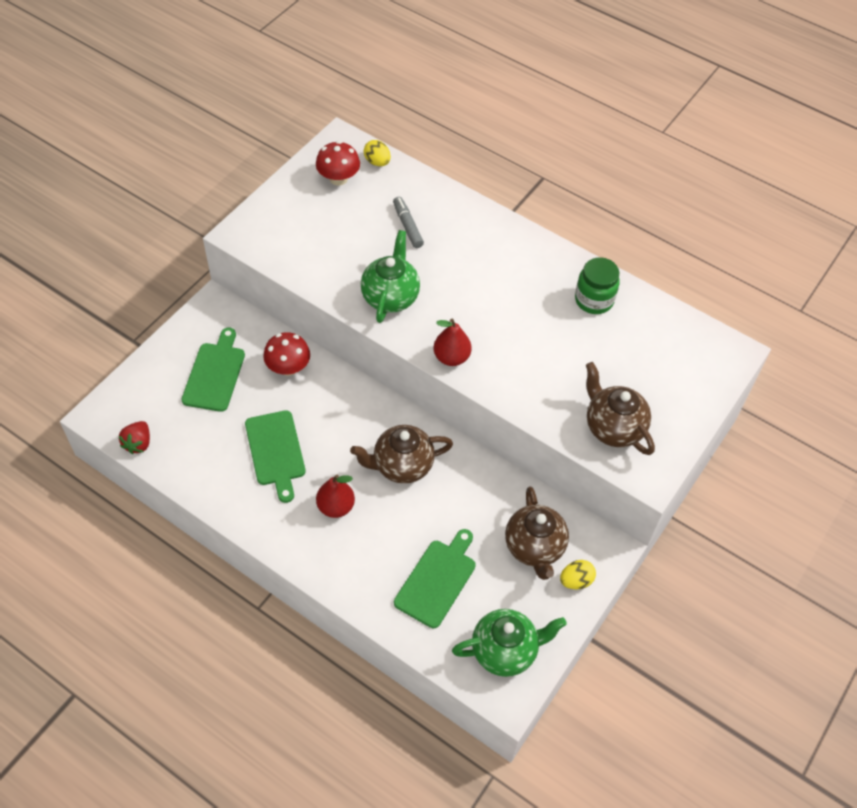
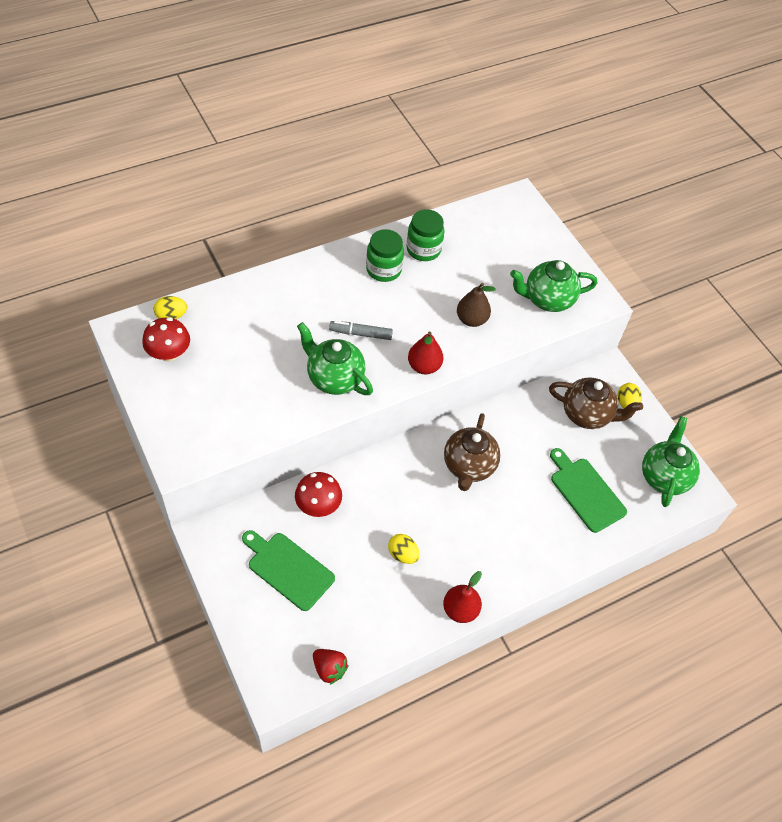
camera: 65 degrees left, 0 degrees up
green cutting board [245,410,306,503] -> yellow egg [388,534,420,564]
red pear [316,475,355,518] -> red pear moved to [443,571,482,623]
grey marker [393,197,424,248] -> grey marker moved to [329,321,393,340]
brown teapot [586,362,655,455] -> green teapot [510,260,597,312]
none -> green jar [366,229,404,282]
none -> brown pear [457,283,496,327]

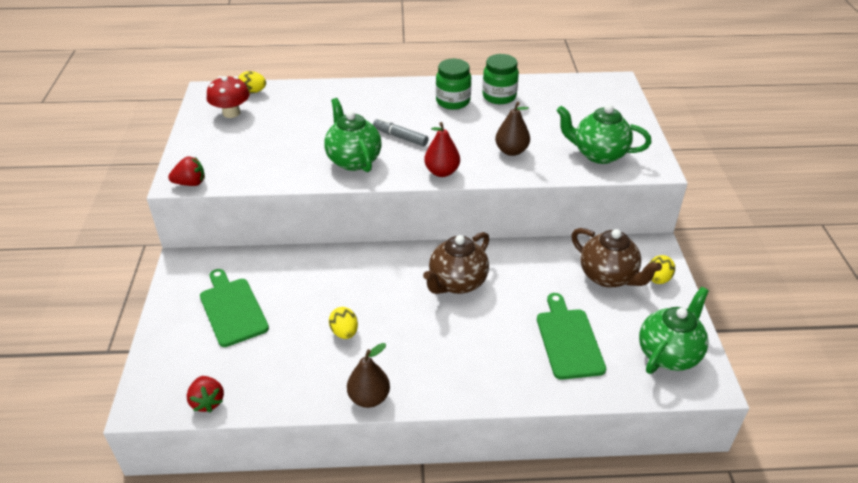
camera: 30 degrees right, 15 degrees down
red mushroom [295,472,342,517] -> none
red pear [443,571,482,623] -> brown pear [347,343,390,408]
none -> red strawberry [168,156,205,186]

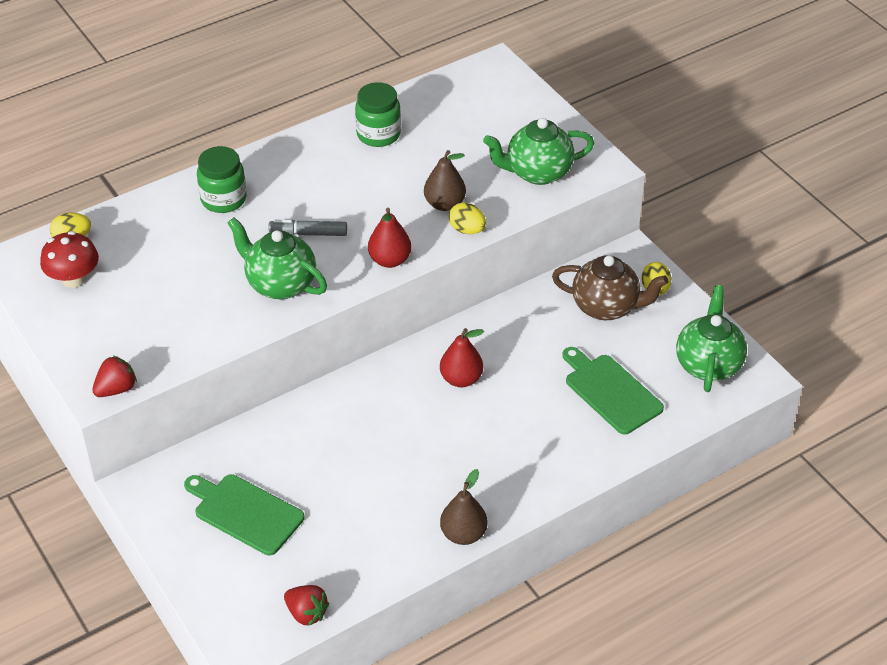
camera: 30 degrees left, 5 degrees up
yellow egg [329,307,358,339] -> yellow egg moved to [449,202,486,234]
brown teapot [423,232,489,294] -> red pear [440,328,484,387]
green jar [436,59,471,110] -> green jar moved to [197,146,246,213]

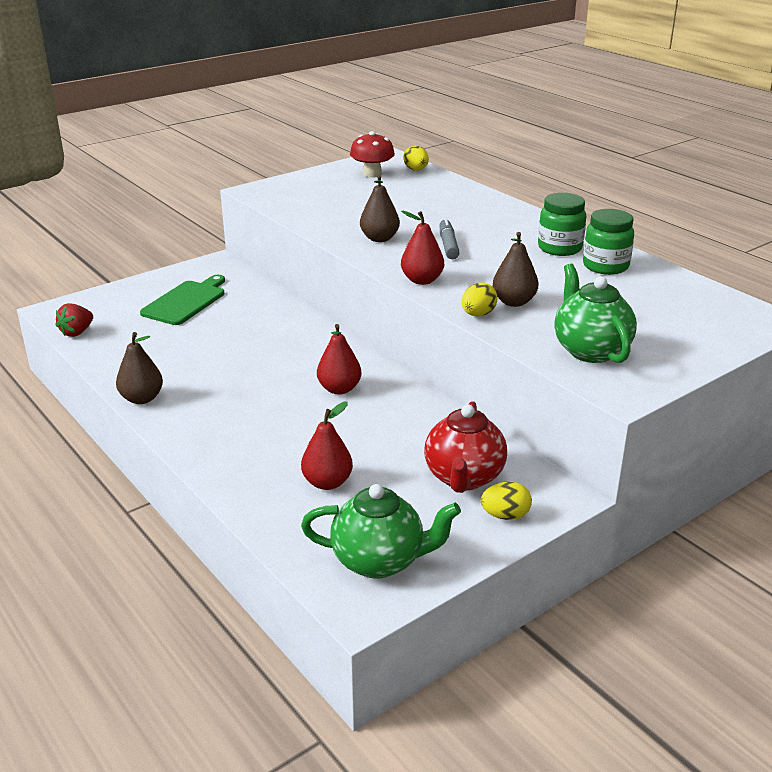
camera: 85 degrees right, 15 degrees down
red strawberry [92,355,137,397] -> none
green jar [197,146,246,213] -> green jar moved to [538,193,586,256]
green teapot [227,217,327,299] -> brown pear [360,175,400,242]
brown teapot [552,255,668,320] -> red teapot [424,401,507,493]
green cutting board [562,347,664,435] -> red pear [301,402,353,490]

